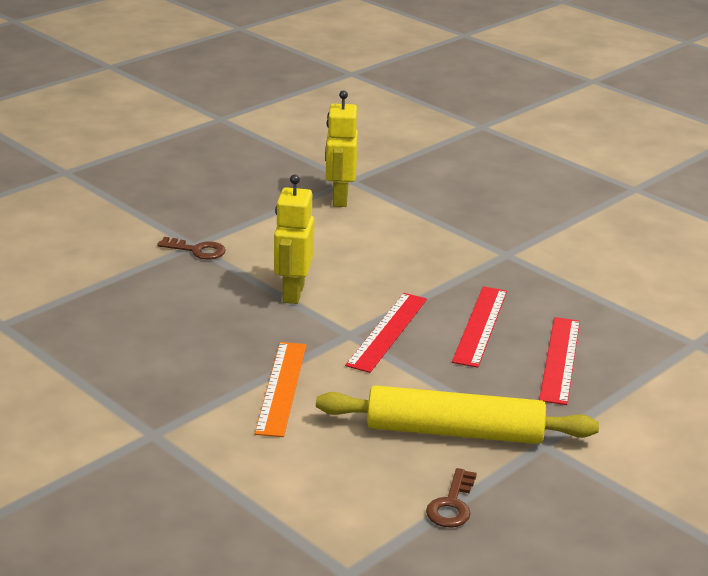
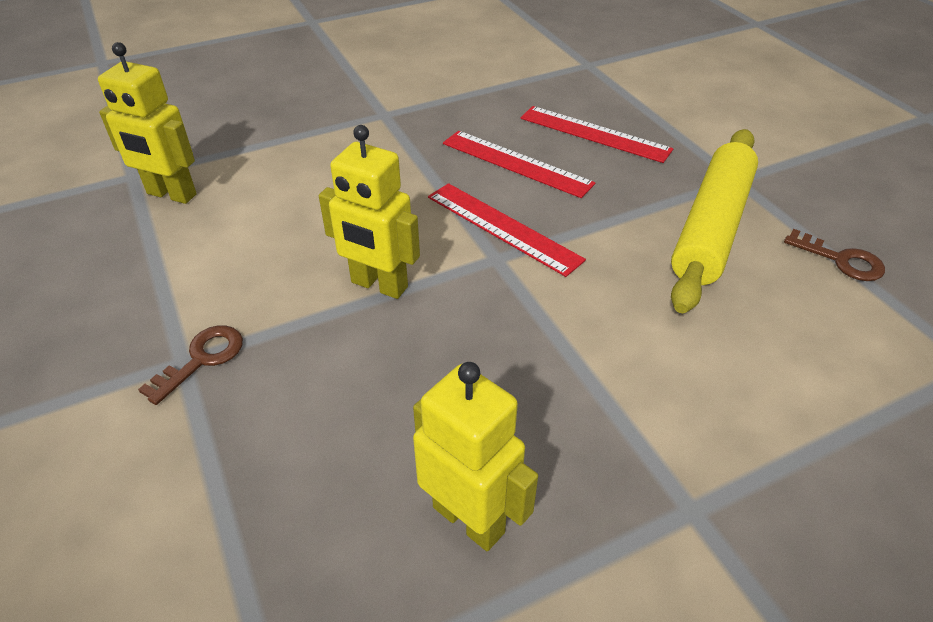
camera: 70 degrees left, 15 degrees up
orange ruler [255,342,306,437] -> none
none -> yellow robot [413,362,538,551]

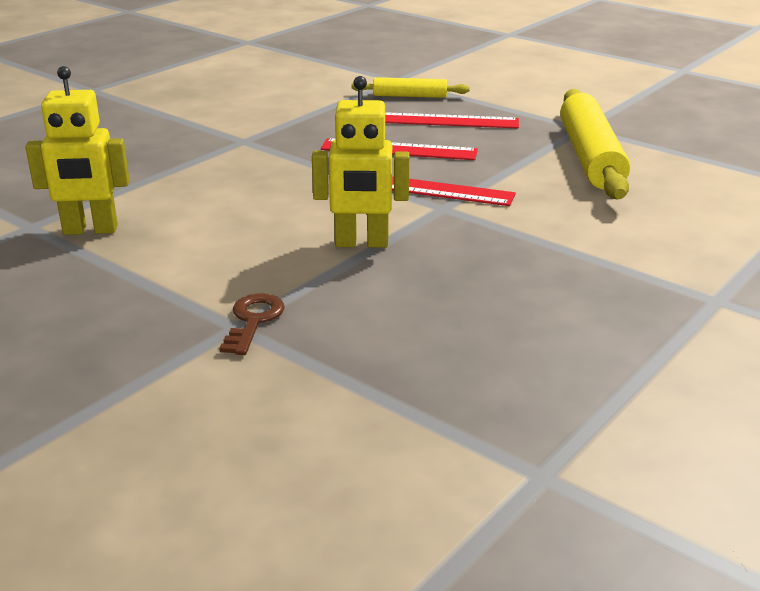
camera: 25 degrees left, 15 degrees down
yellow robot [413,362,538,551] -> none
brown key [784,229,885,281] -> none
none -> yellow rolling pin [351,77,470,98]

